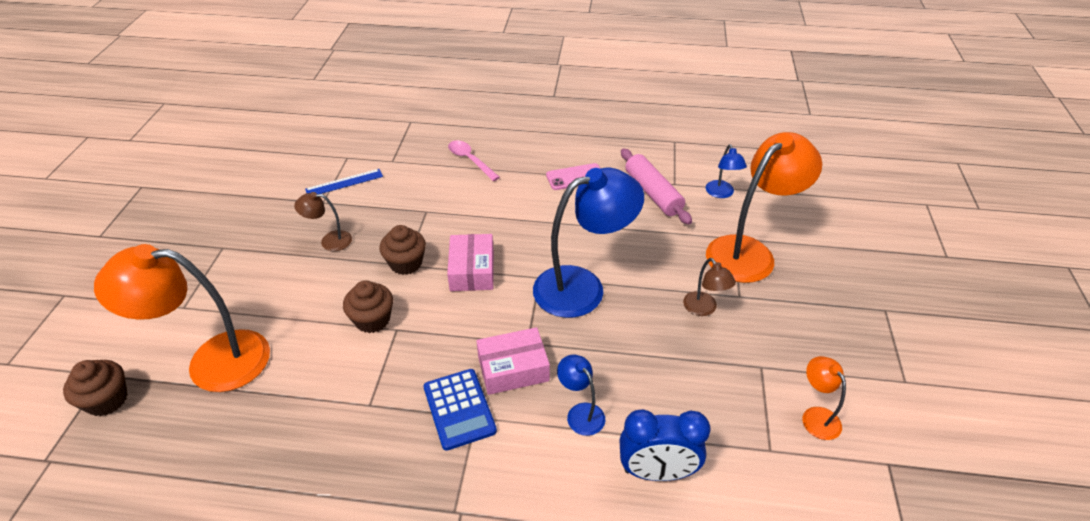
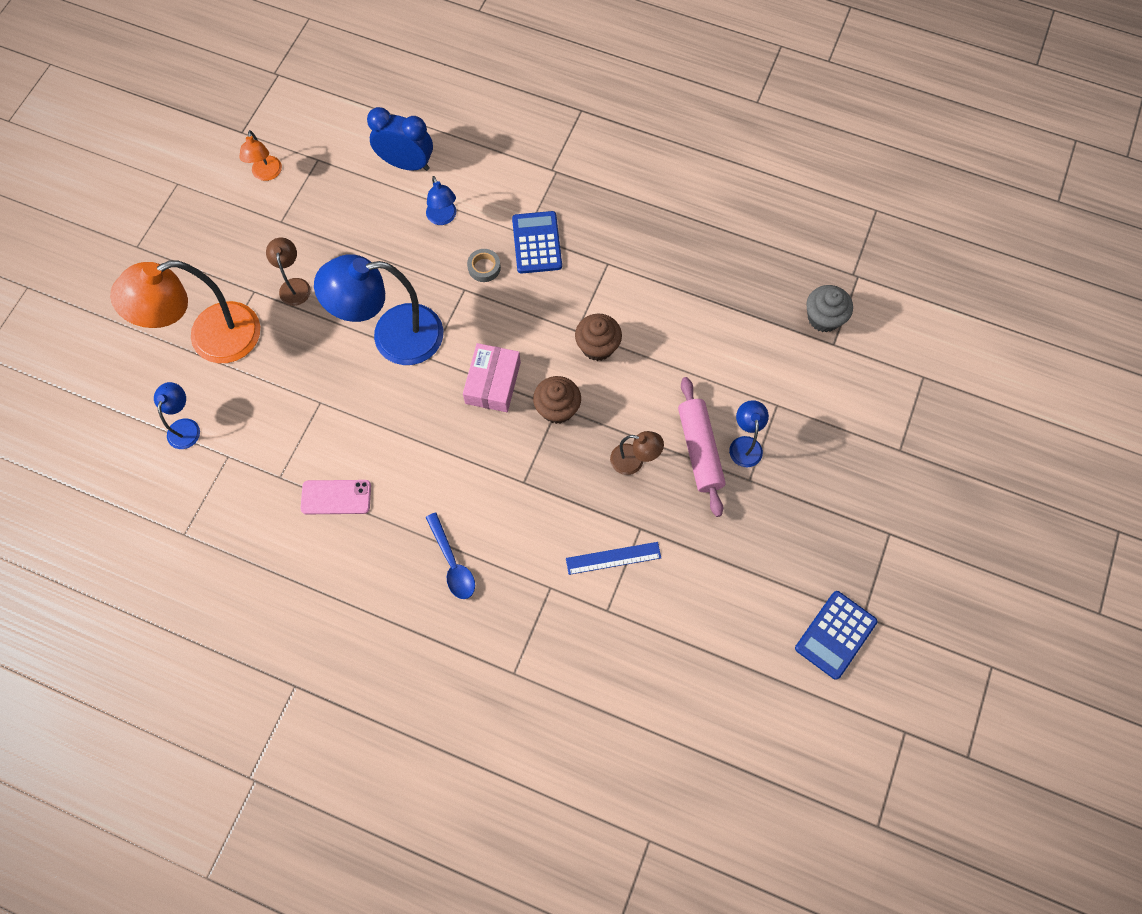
camera: 165 degrees left, 25 degrees up
brown cupcake [63,360,128,416] -> grey cupcake [806,285,853,332]
orange lamp [94,244,270,392] -> none
pink spoon [448,140,500,181] -> blue spoon [426,512,475,599]
pink box [476,327,550,395] -> grey tape [467,249,501,282]
pink rolling pin [621,148,692,225] -> pink rolling pin moved to [678,377,726,517]
none -> blue lamp [729,400,769,467]
none -> blue calculator [795,591,877,680]

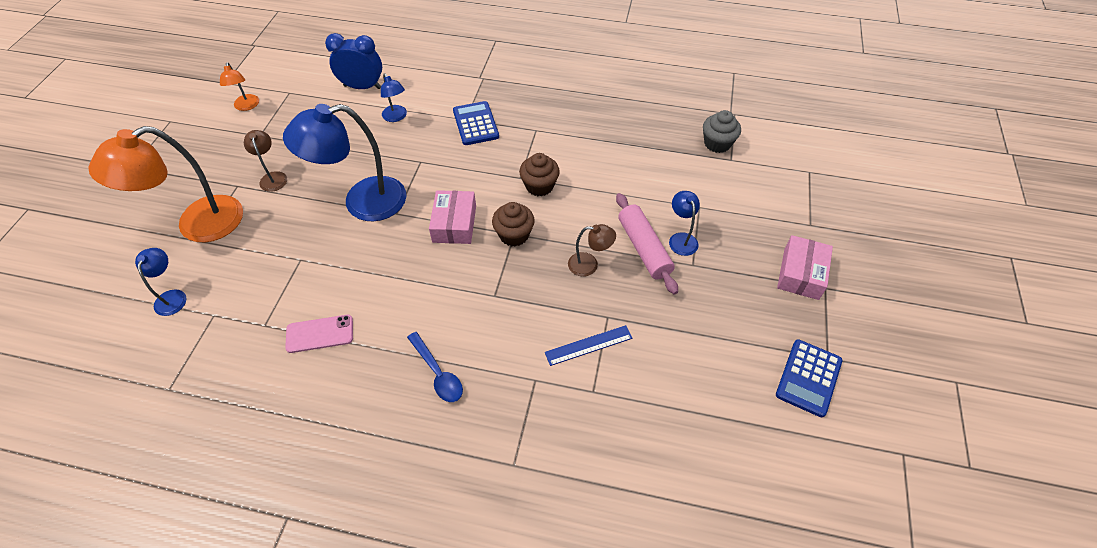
camera: 10 degrees left, 15 degrees down
grey tape [467,249,501,282] -> none
none -> pink box [777,235,833,300]

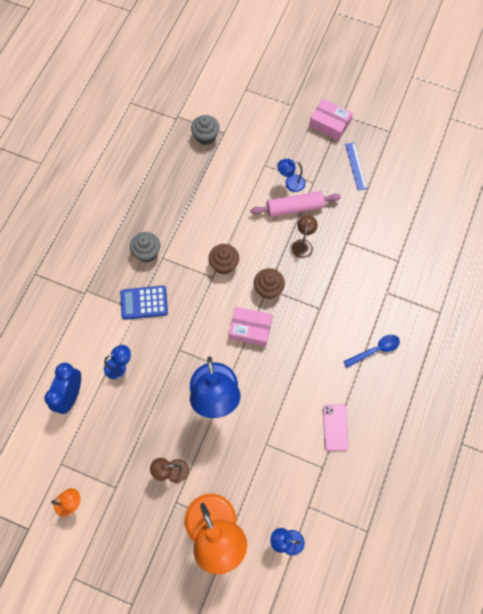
camera: 80 degrees left, 15 degrees up
blue ruler [545,325,632,366] -> blue ruler moved to [345,142,367,190]
blue calculator [776,339,843,417] -> none
none -> grey cupcake [130,232,161,262]

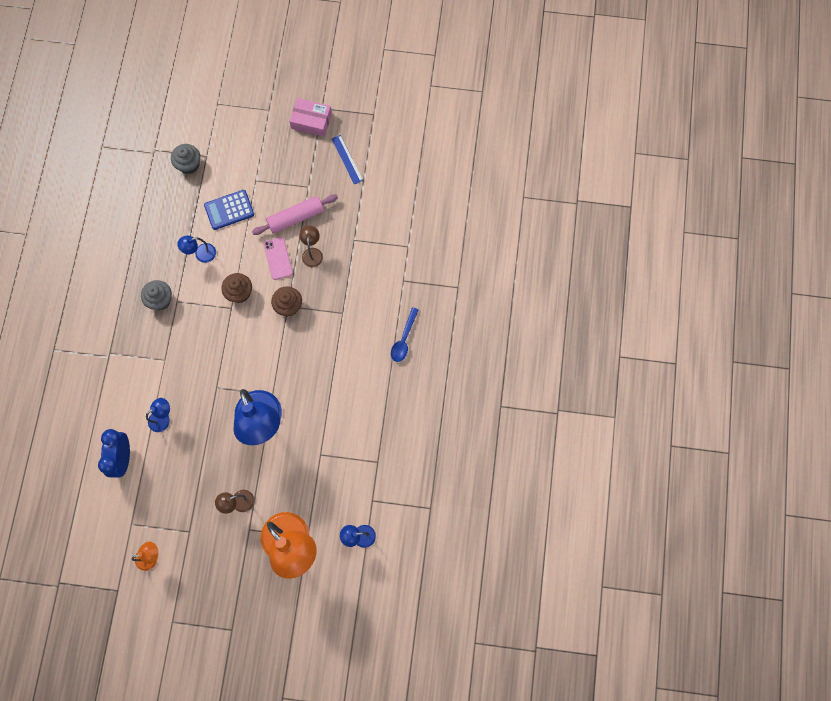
camera: 15 degrees left, 5 degrees up
blue calculator [120,286,168,320] -> blue calculator moved to [204,190,254,230]
pink box [229,307,273,347] -> none
blue lamp [277,159,305,192] -> blue lamp moved to [177,236,216,263]
pink phone [323,404,349,451] -> pink phone moved to [263,237,293,280]
blue spoon [343,335,400,368] -> blue spoon turned 150 degrees clockwise [391,307,419,362]

